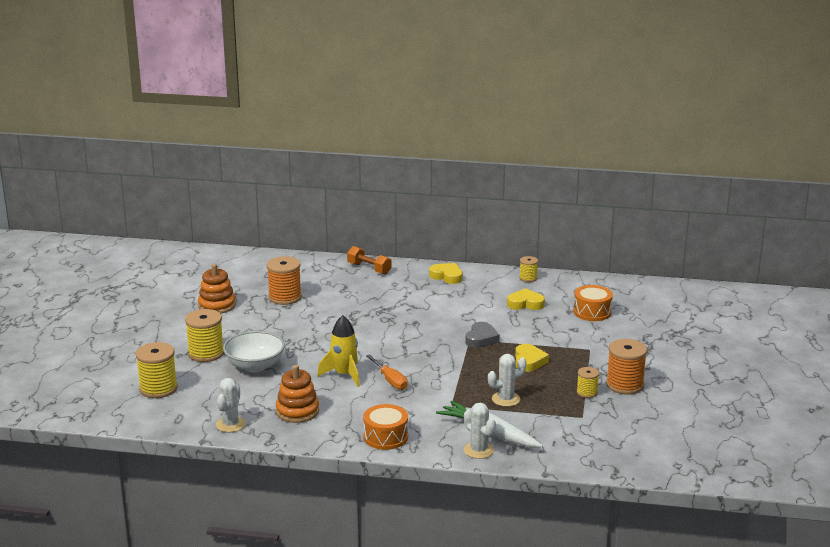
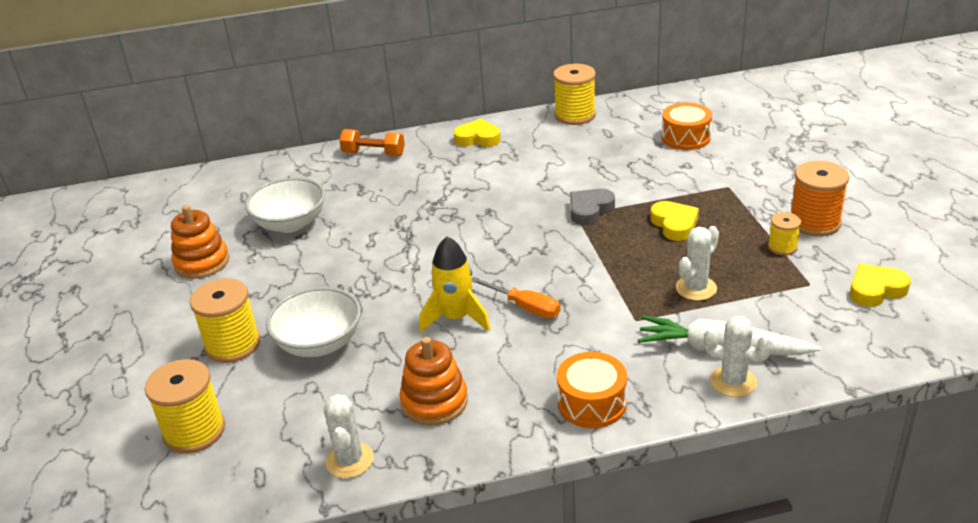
camera: 20 degrees left, 10 degrees up
orange spool [267,256,302,305] -> white bowl [245,177,325,233]
grey heart [465,322,500,348] -> grey heart turned 135 degrees counterclockwise [570,189,615,225]
yellow heart [507,288,545,310] -> yellow heart moved to [850,263,911,307]
yellow spool [519,256,538,282] -> yellow spool [553,64,596,125], size x1.80

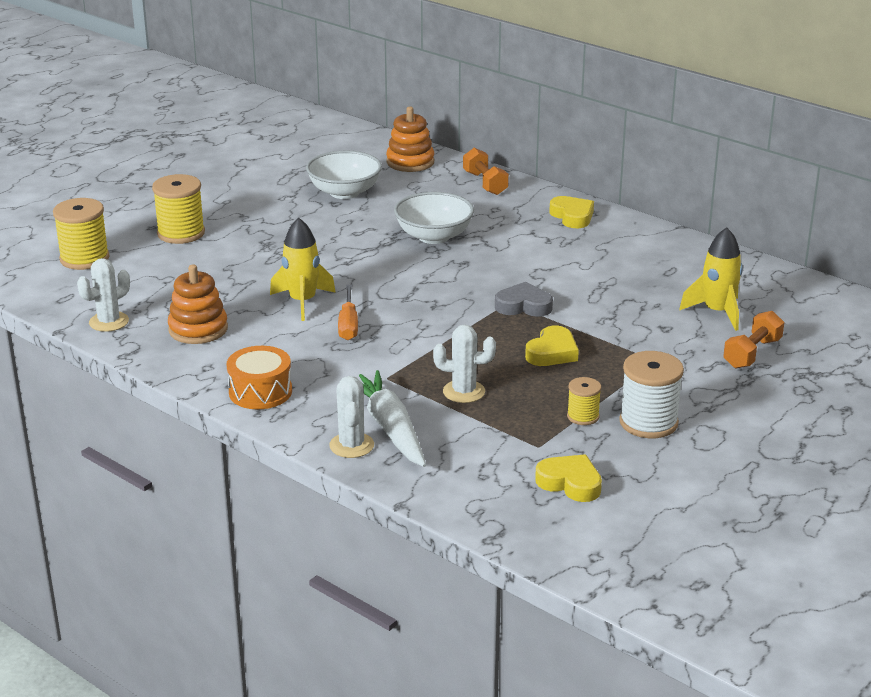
camera: 50 degrees right, 5 degrees down
orange stacking toy [171,205,229,279] -> orange stacking toy moved to [386,107,434,172]
white bowl [266,287,361,357] -> white bowl moved to [394,192,474,244]
yellow spool [553,64,596,125] -> none
orange drum [662,103,712,150] -> yellow rocket [679,227,743,331]
orange spool [791,161,849,236] -> white spool [619,351,684,438]
none -> orange dumbbell [723,311,784,368]

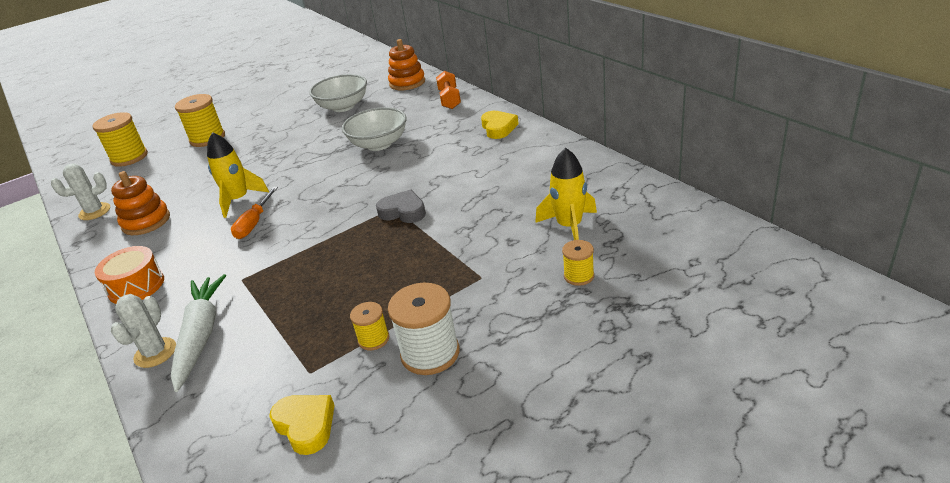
camera: 20 degrees right, 5 degrees up
white cactus [433,325,496,403] -> none
yellow heart [525,326,579,366] -> none
orange dumbbell [723,311,784,368] -> yellow spool [562,240,594,286]

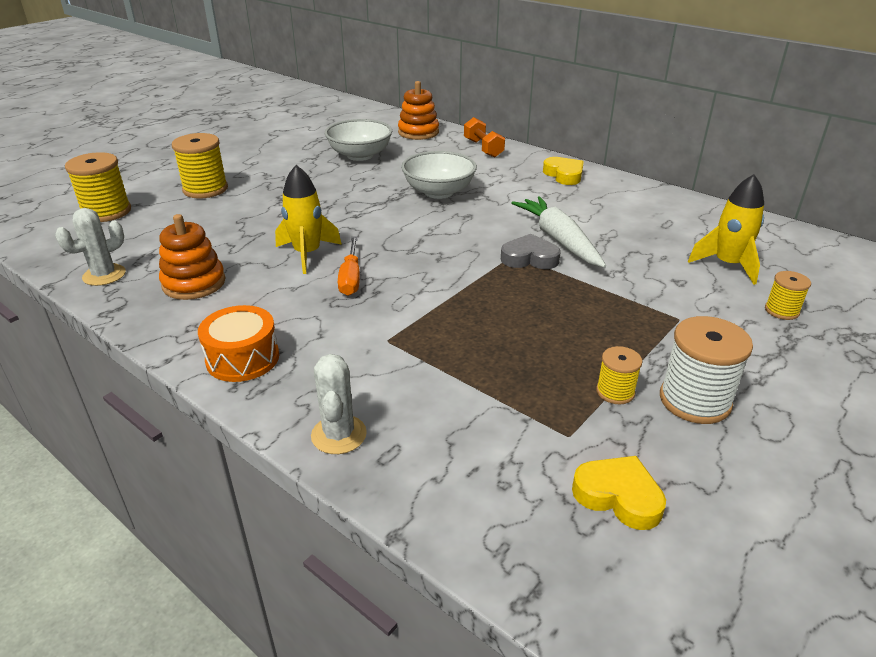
camera: 20 degrees left, 0 degrees up
white carrot [171,274,226,392] -> white carrot moved to [511,196,606,268]

